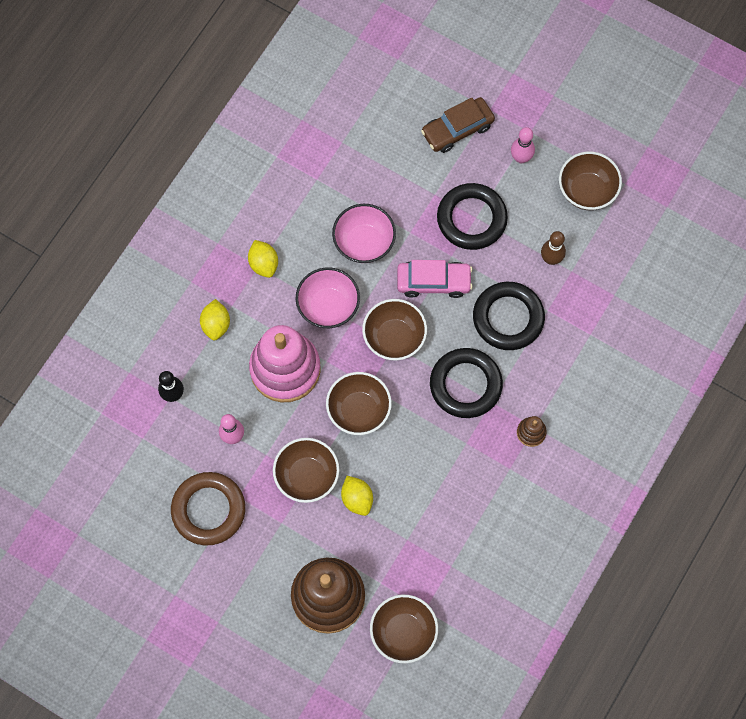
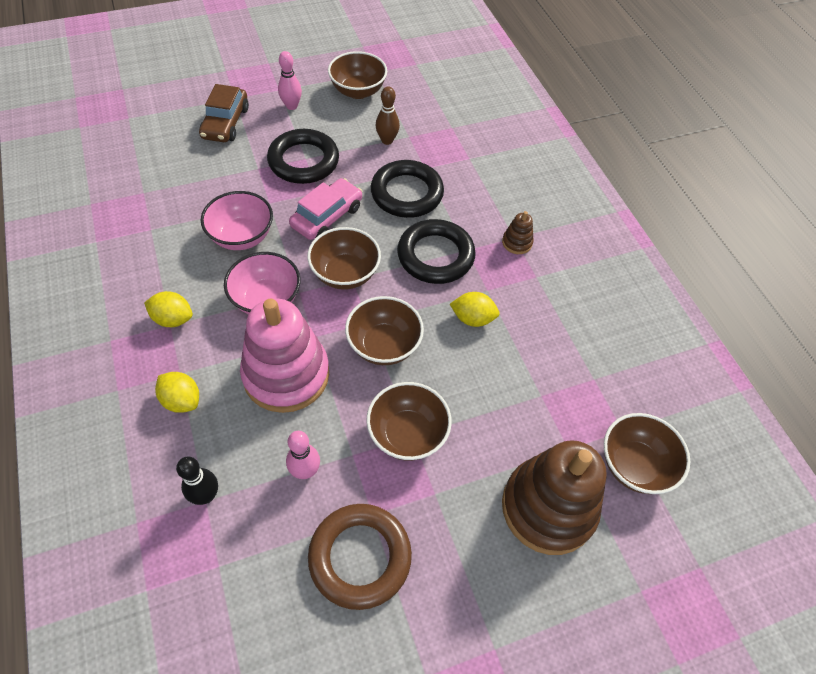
camera: 55 degrees left, 15 degrees down
yellow lemon [341,476,373,516] -> yellow lemon moved to [450,292,500,327]

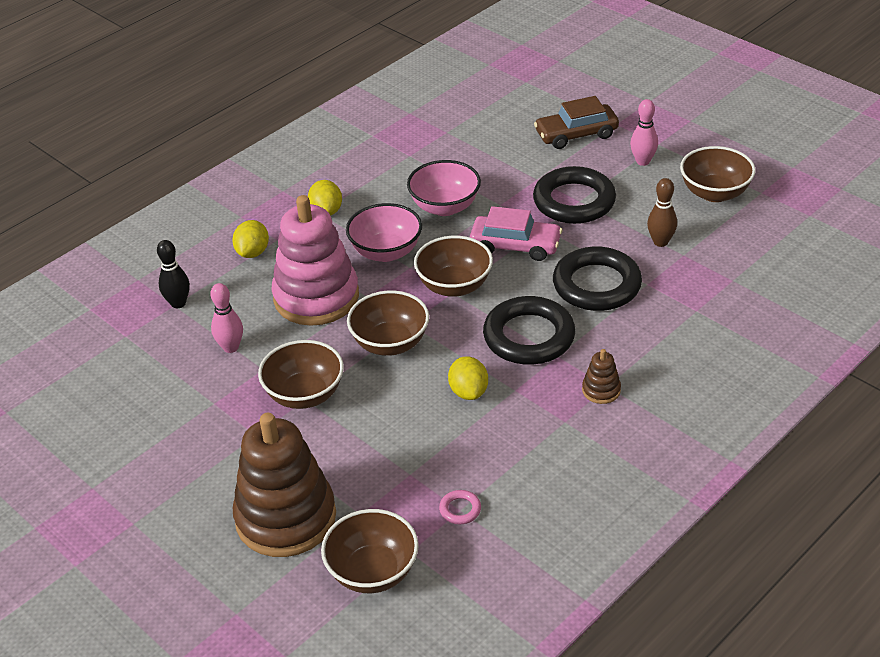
camera: 70 degrees right, 15 degrees down
brown ring [308,504,412,610] -> none
none -> pink ring [439,490,481,524]

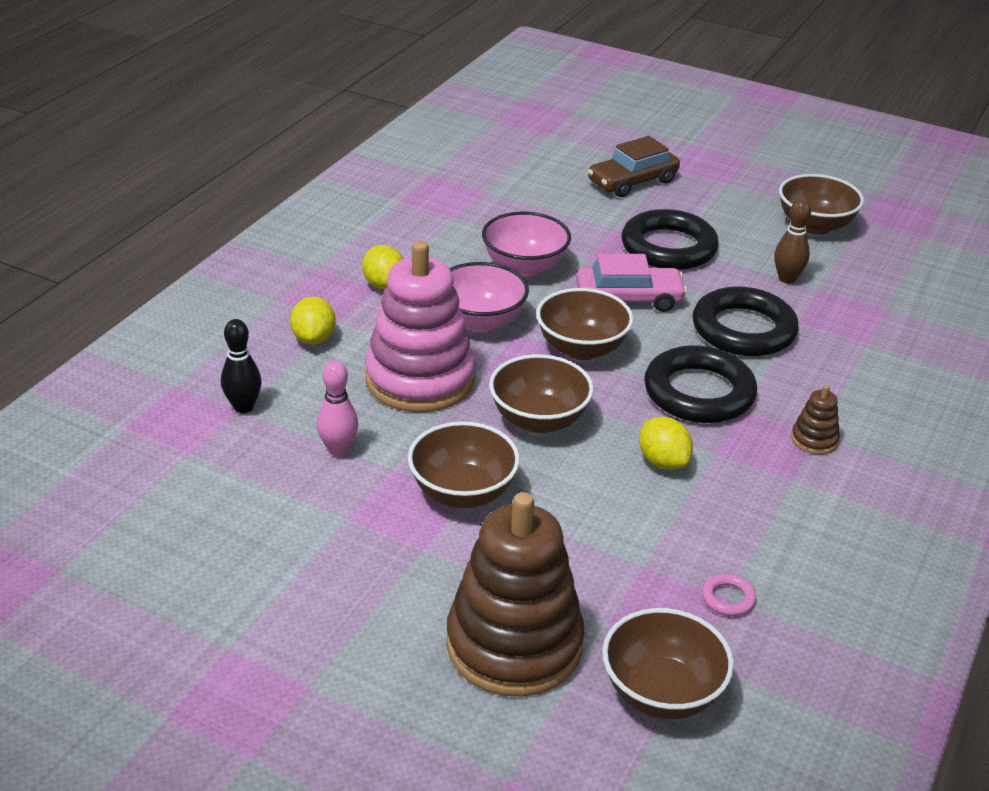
camera: 20 degrees left, 5 degrees down
pink bowling pin [630,99,658,166] -> none

